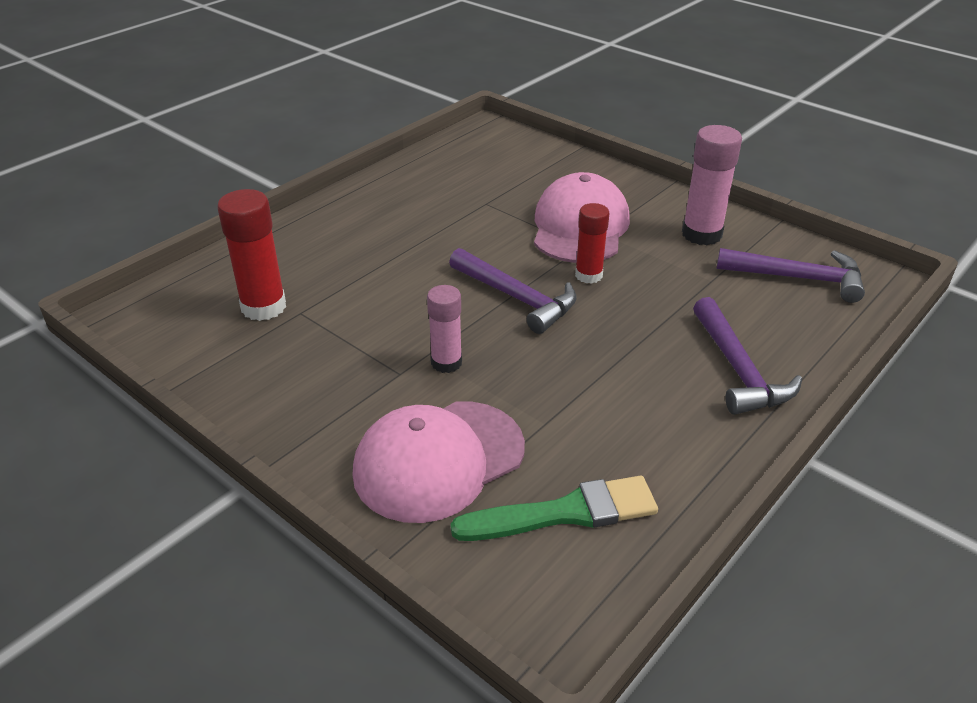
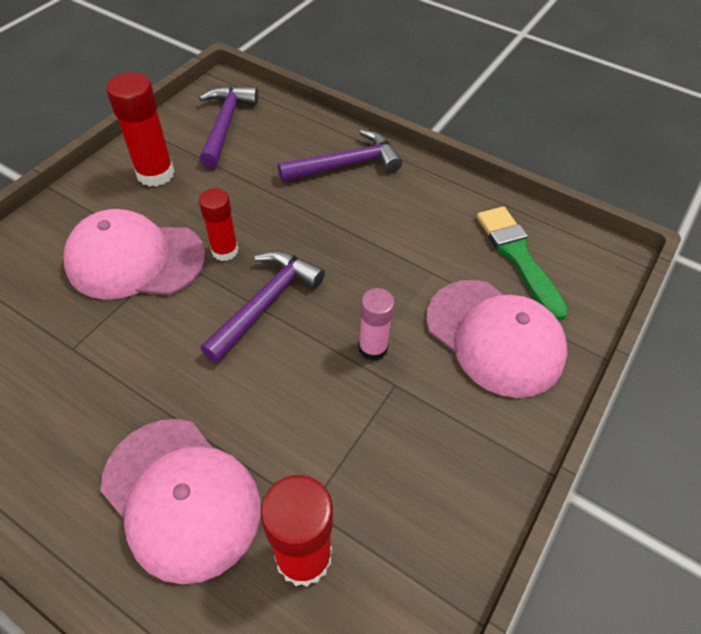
camera: 100 degrees left, 15 degrees up
pink glue stick [682,125,742,245] -> red glue stick [106,72,175,187]
none -> pink cap [100,419,261,584]

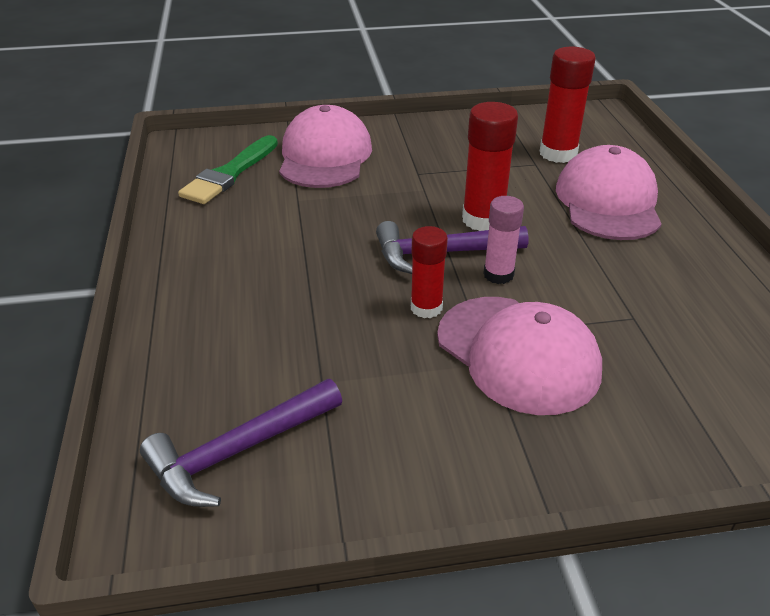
camera: 130 degrees left, 15 degrees down
red glue stick [106,72,175,187] -> red glue stick moved to [462,102,518,231]
purple hammer [278,130,402,182] -> none
pink glue stick [358,288,395,361] -> pink glue stick moved to [483,196,524,284]

